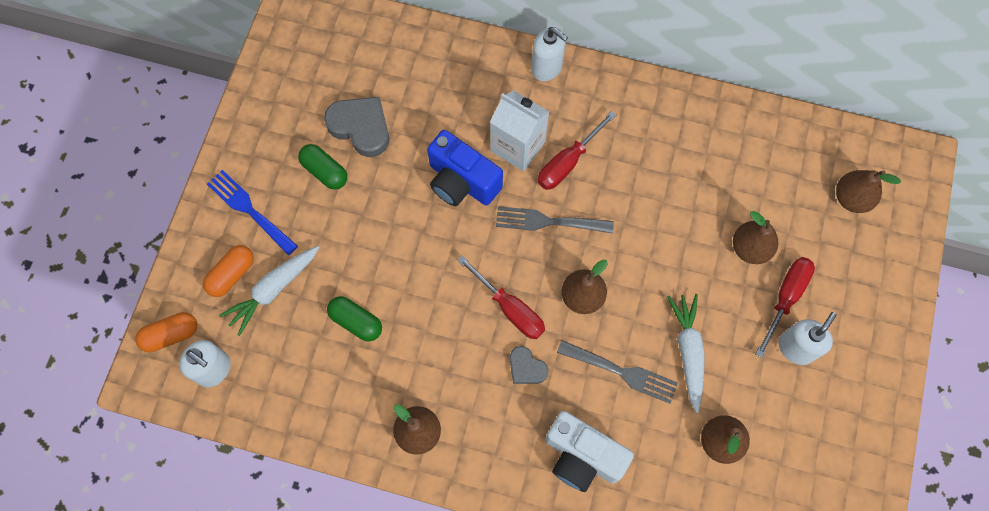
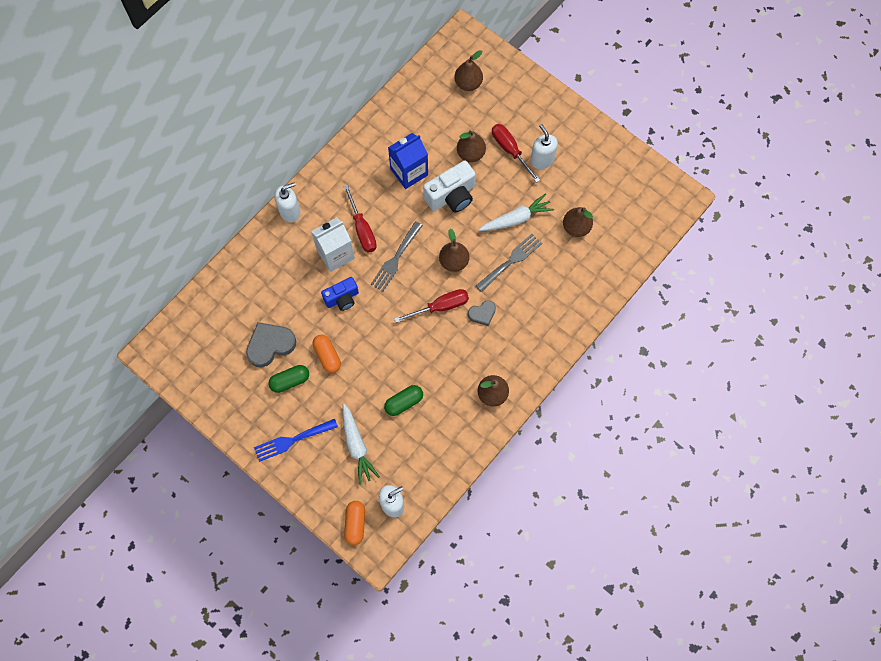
camera: 65 degrees left, 0 degrees up
orange capsule [203,245,254,297] -> orange capsule moved to [313,335,341,373]
blue camera [427,130,503,206] -> blue camera [321,277,359,311], size x0.66
white camera [545,411,634,492] -> white camera moved to [423,161,476,212]
white carrot [668,294,705,413] -> white carrot turned 135 degrees clockwise [479,193,554,231]
none -> blue carton [388,133,428,189]

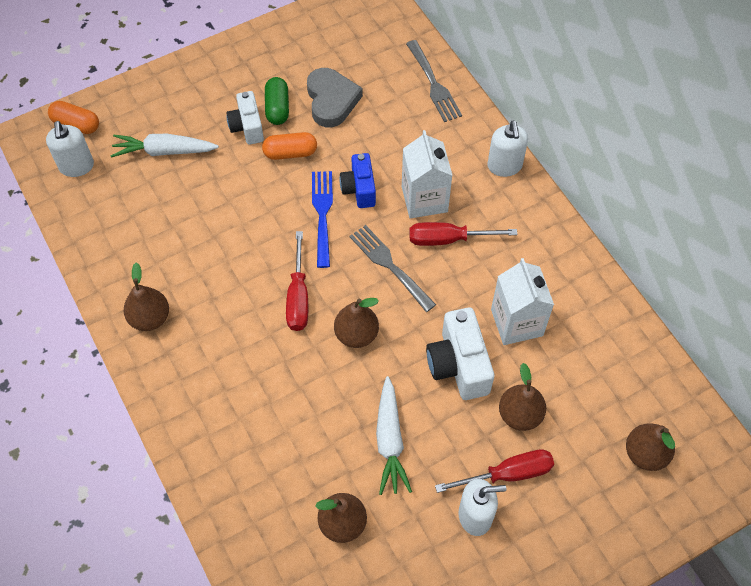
camera: 110 degrees right, 10 degrees down
blue fork [254,419,338,462] -> blue fork moved to [312,171,333,268]
green capsule [384,385,423,416] -> none
blue carton [388,133,428,189] -> white carton [491,258,554,345]
grey heart [468,300,496,326] -> none
grey fork [476,234,542,292] -> grey fork moved to [406,40,462,122]
none -> white camera [226,91,264,145]

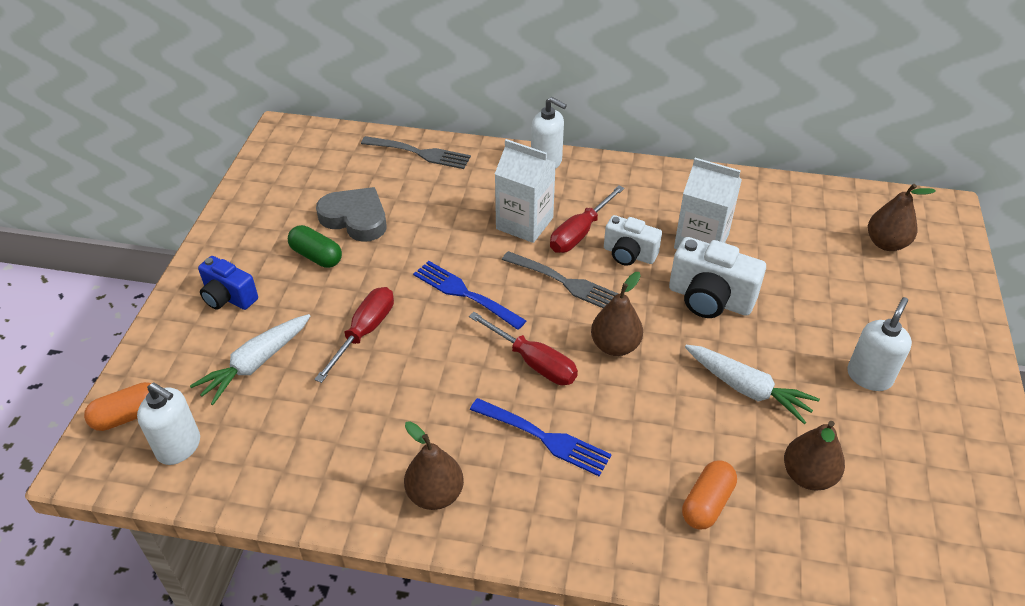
camera: 50 degrees left, 15 degrees down
white camera [226,91,264,145] -> white camera moved to [604,215,662,266]
orange capsule [262,132,317,160] -> orange capsule moved to [682,461,737,529]
blue camera [339,153,376,208] -> blue camera moved to [198,256,258,310]
grey fork [349,225,436,312] -> grey fork turned 150 degrees counterclockwise [502,251,618,308]
red screwdriver [435,449,554,493] -> red screwdriver moved to [314,287,394,383]
brown pear [499,363,546,431] -> none
none -> blue fork [470,398,612,476]

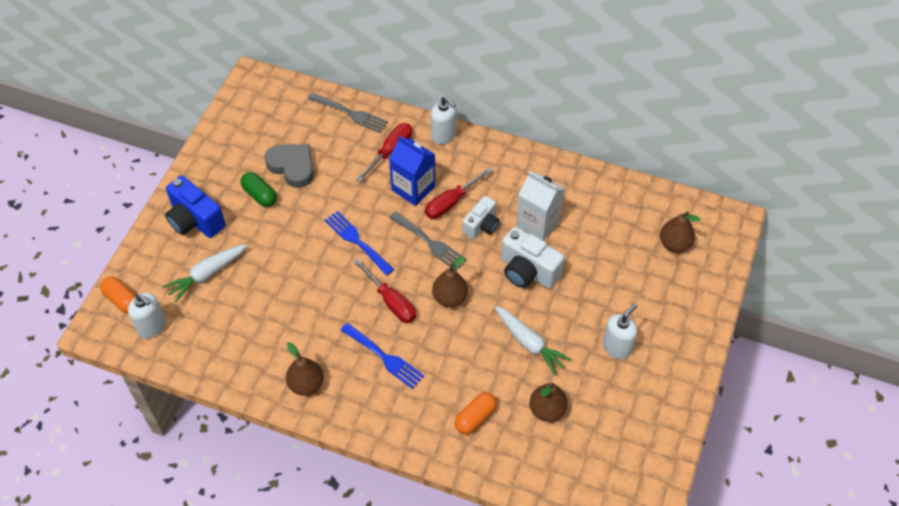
camera: 10 degrees right, 10 degrees up
orange capsule [84,382,152,431] -> orange capsule turned 60 degrees clockwise [100,277,136,313]
blue camera [198,256,258,310] -> blue camera [165,175,226,238], size x1.52
red screwdriver [314,287,394,383] -> red screwdriver moved to [356,123,412,182]
white carton [495,139,556,243] -> blue carton [389,136,436,206]
white camera [604,215,662,266] -> white camera turned 90 degrees counterclockwise [462,196,499,239]

